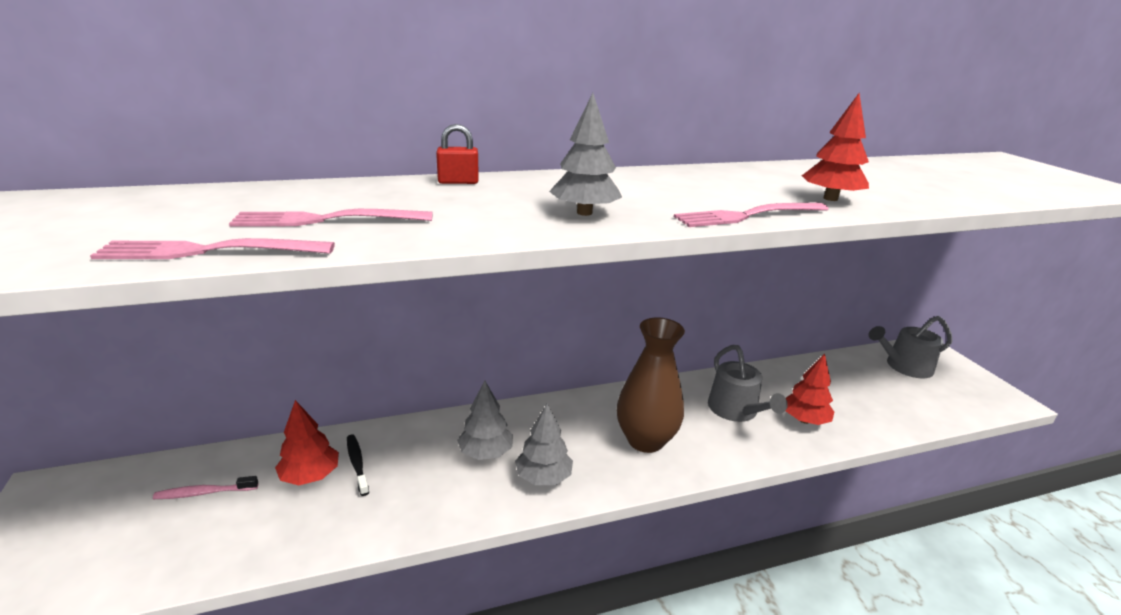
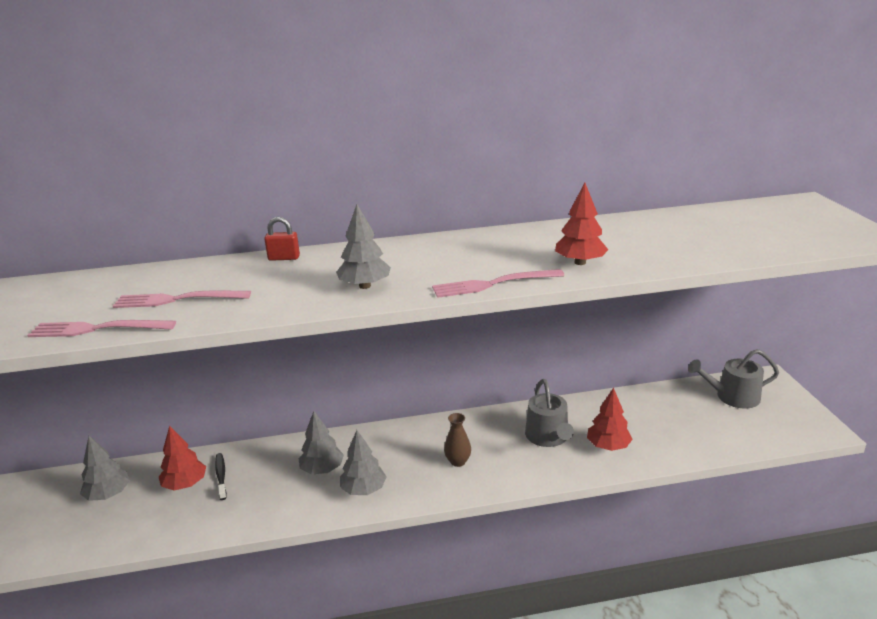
camera: 10 degrees right, 0 degrees up
pink toothbrush [153,476,258,499] -> grey tree [80,436,130,501]
brown vase [617,318,685,453] -> brown vase [444,413,471,467], size x0.49

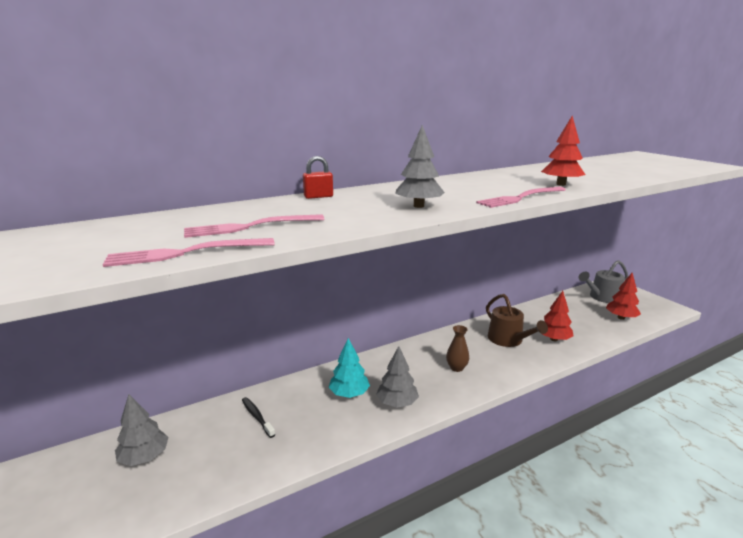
camera: 20 degrees left, 5 degrees down
red tree [159,425,206,490] -> red tree moved to [606,273,641,320]
grey tree [299,411,344,474] -> turquoise tree [329,338,370,398]
grey watering can [525,379,574,447] -> brown watering can [486,294,548,347]

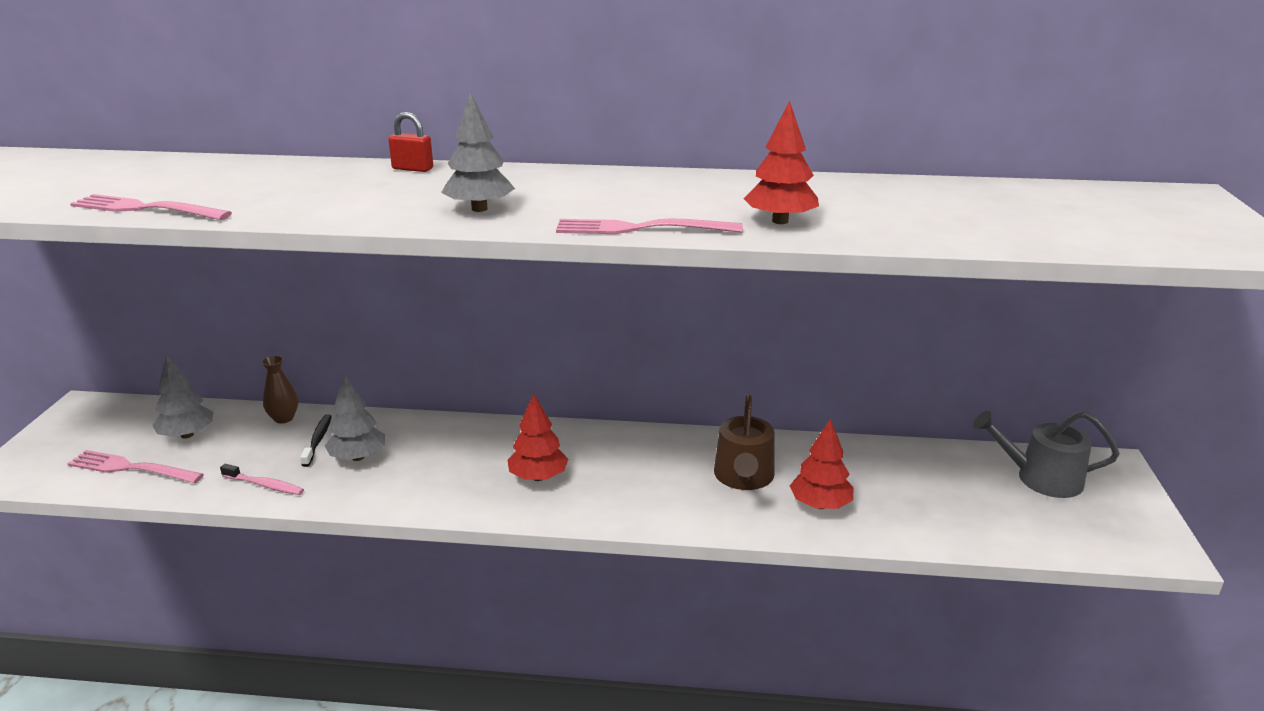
camera: 35 degrees right, 5 degrees up
pink fork [184,214,324,238] -> pink fork moved to [67,450,204,483]
turquoise tree [329,338,370,398] -> none
grey tree [376,346,419,408] -> grey tree moved to [325,375,385,461]
brown vase [446,325,469,372] -> brown vase moved to [261,355,298,423]
red tree [606,273,641,320] -> red tree moved to [508,394,568,481]
none -> pink toothbrush [220,464,304,495]

